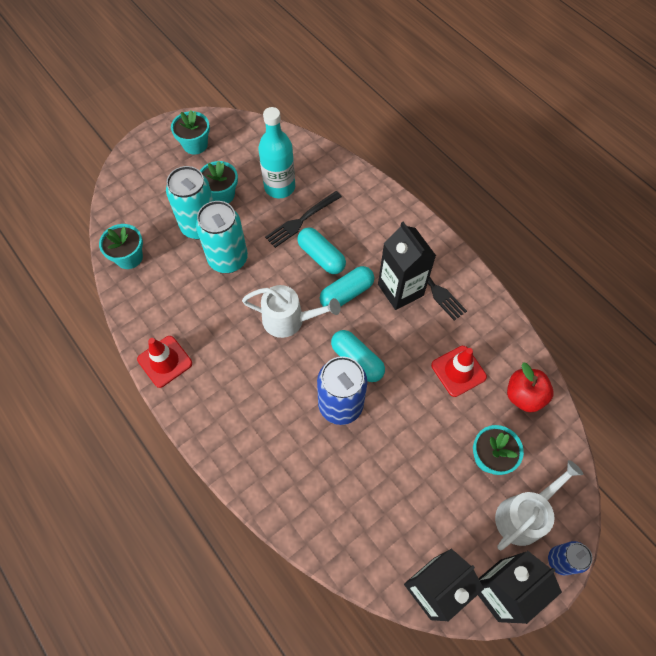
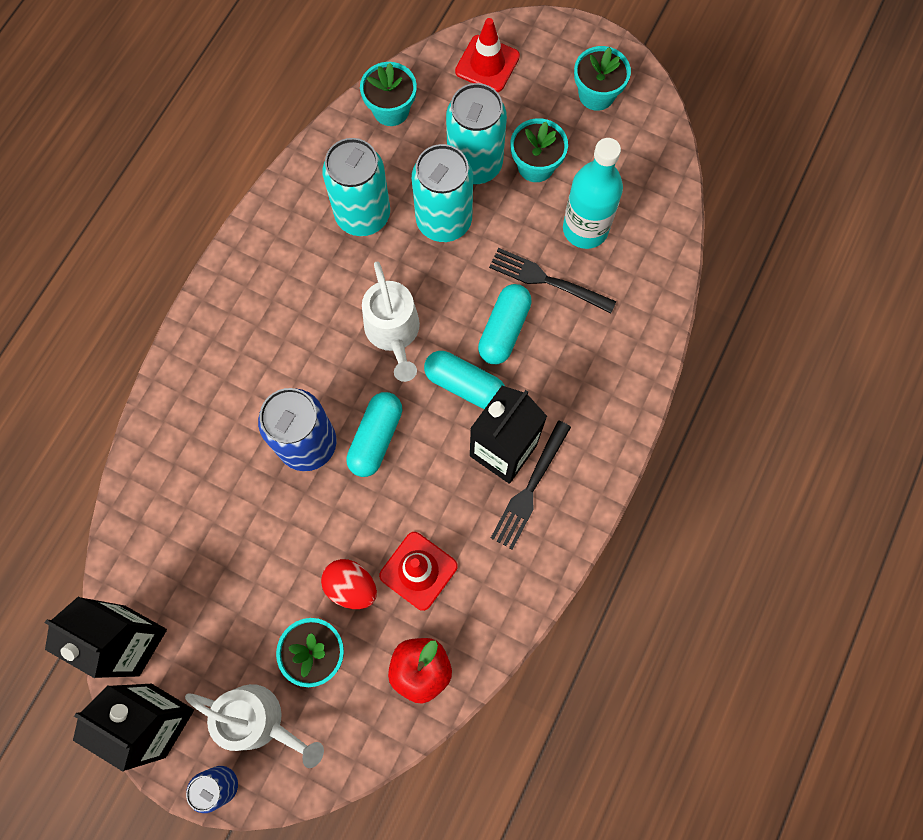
camera: 65 degrees right, 10 degrees up
red traffic cone [137,336,192,388] -> red traffic cone moved to [455,18,520,92]
none -> red egg [321,559,377,609]
none -> turquoise can [322,138,390,236]

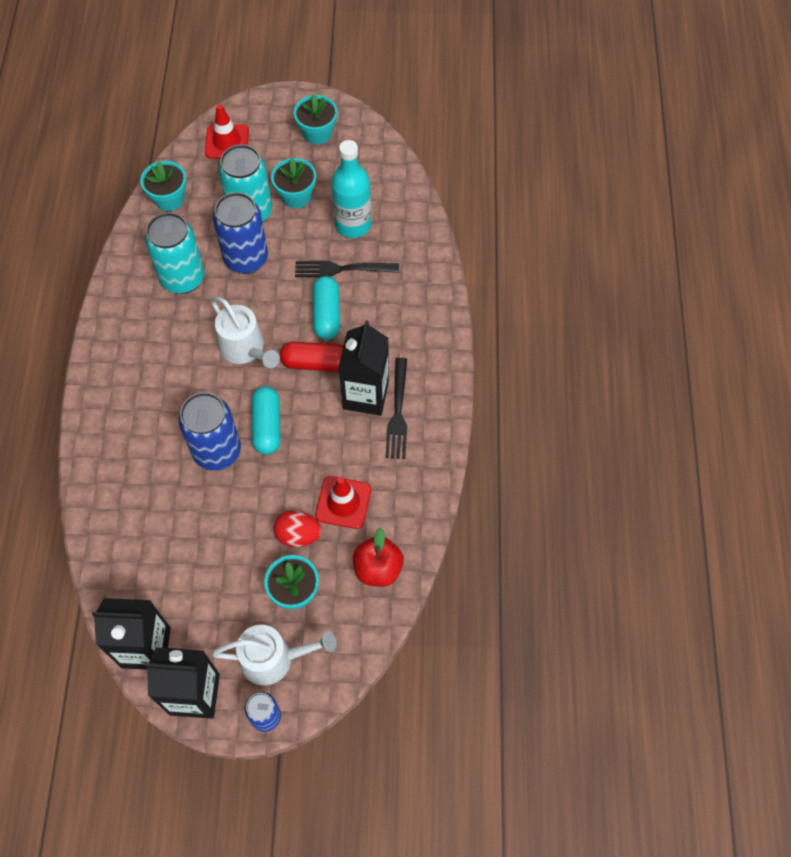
camera: 25 degrees left, 10 degrees down
turquoise can [412,144,473,242] -> blue can [213,192,268,274]
turquoise capsule [424,351,505,409] -> red capsule [280,342,343,371]

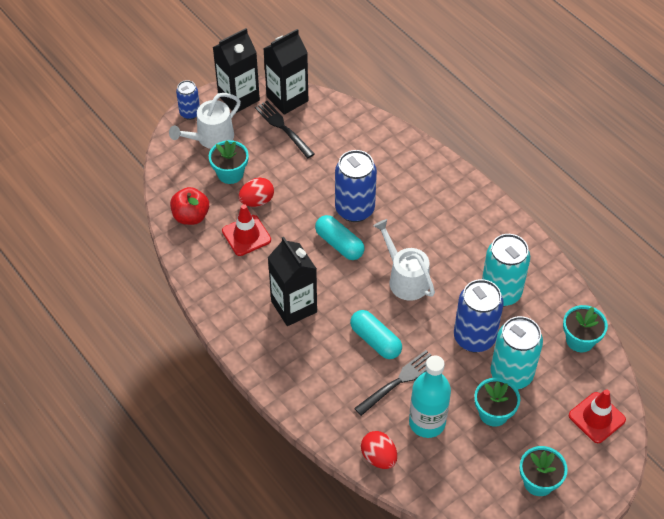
camera: 140 degrees right, 10 degrees down
white watering can [211,297,280,368] -> white watering can turned 45 degrees clockwise [373,219,435,301]
red capsule [280,342,343,371] -> none
black fork [385,358,407,459] -> black fork moved to [255,101,315,158]
none -> red egg [361,431,397,469]

